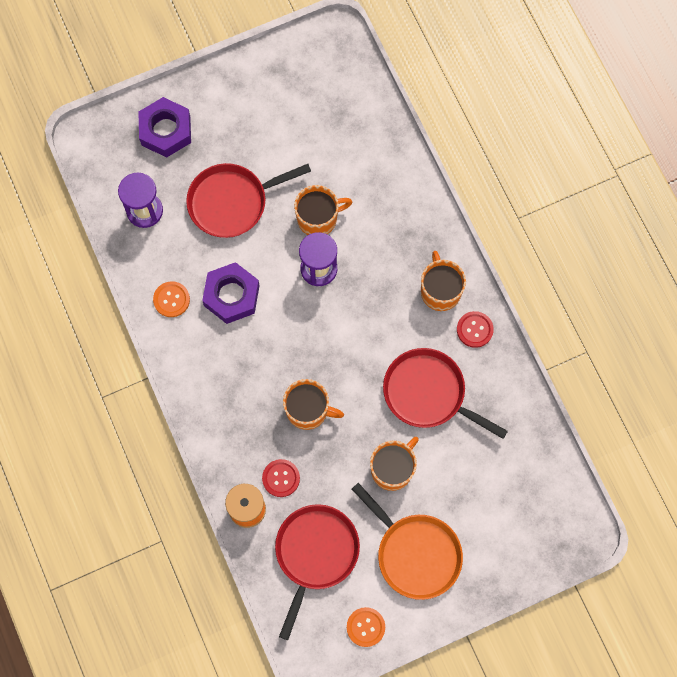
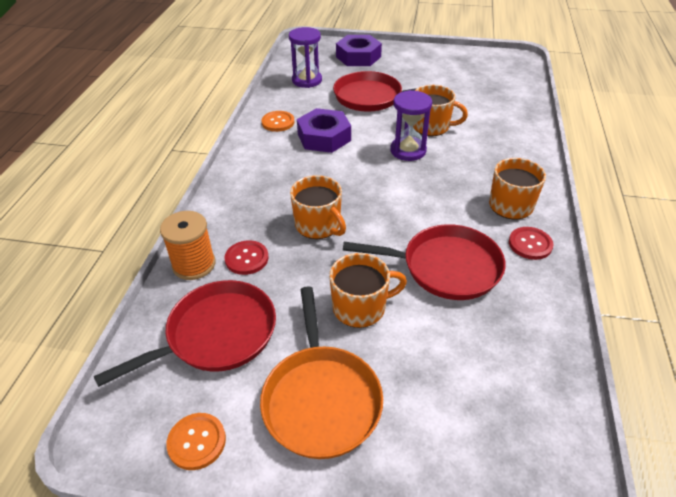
camera: 35 degrees right, 30 degrees down
red pan [383,348,508,439] -> red pan turned 120 degrees clockwise [343,224,506,300]

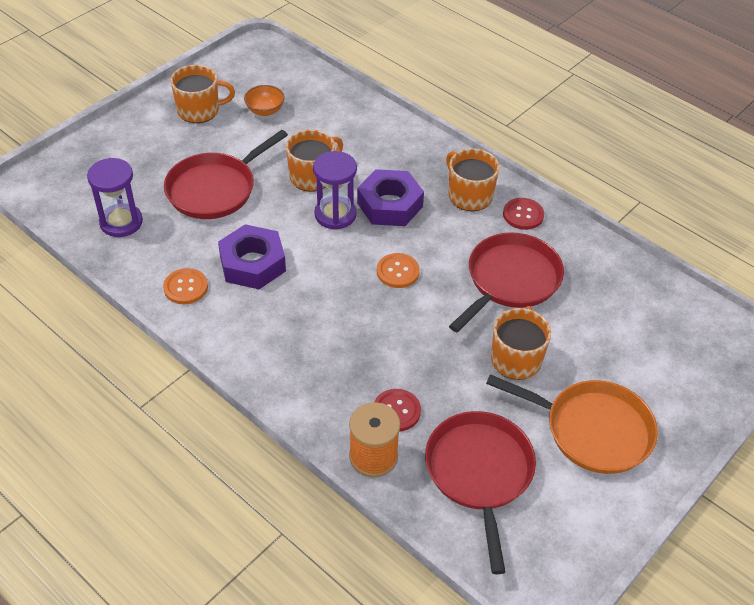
camera: 60 degrees left, 5 degrees up
orange button [166,413,226,470] -> orange button moved to [377,253,420,288]
orange mug [290,175,346,239] -> orange mug moved to [170,65,235,123]
purple nut [336,35,382,66] -> purple nut moved to [357,169,424,226]
none -> orange bowl [244,85,285,116]

